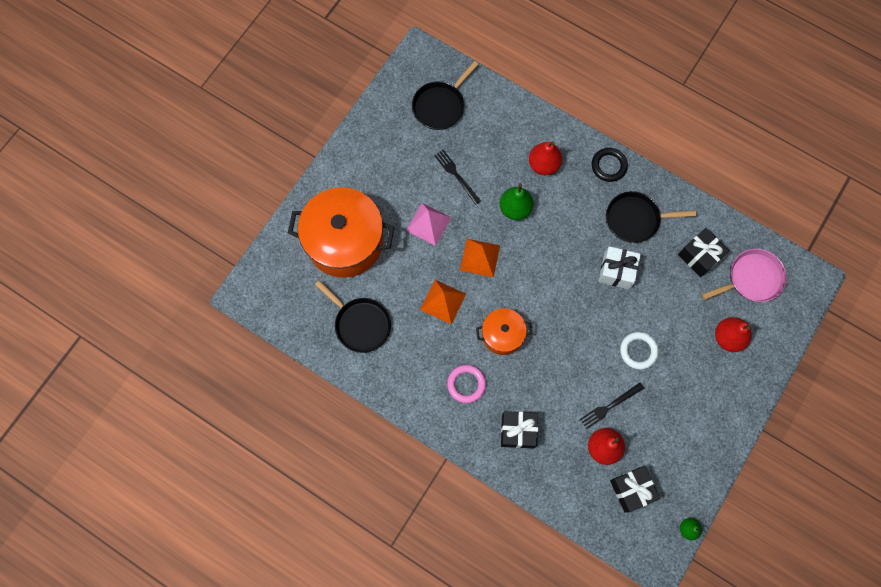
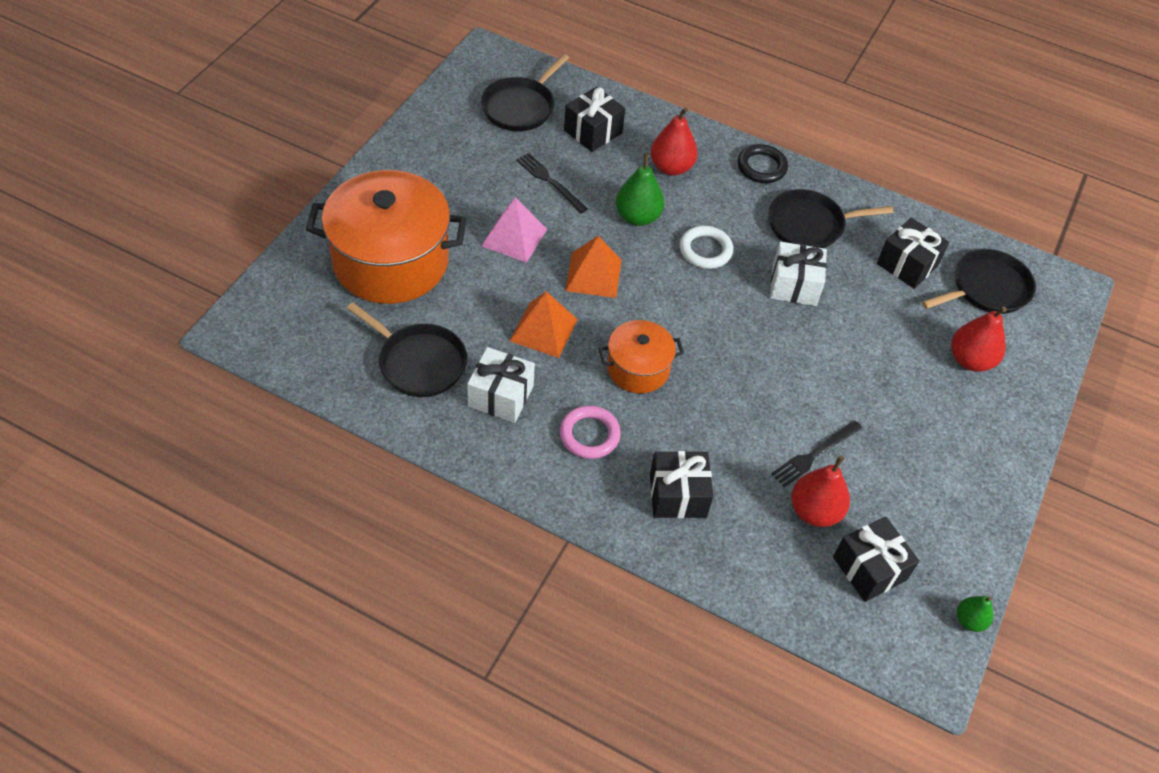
camera: 10 degrees left, 20 degrees down
white ring [620,332,659,370] -> white ring moved to [680,226,733,269]
pink pan [702,249,787,302] -> black pan [922,249,1036,314]
none -> white gift [467,347,535,423]
none -> black gift [564,87,625,152]

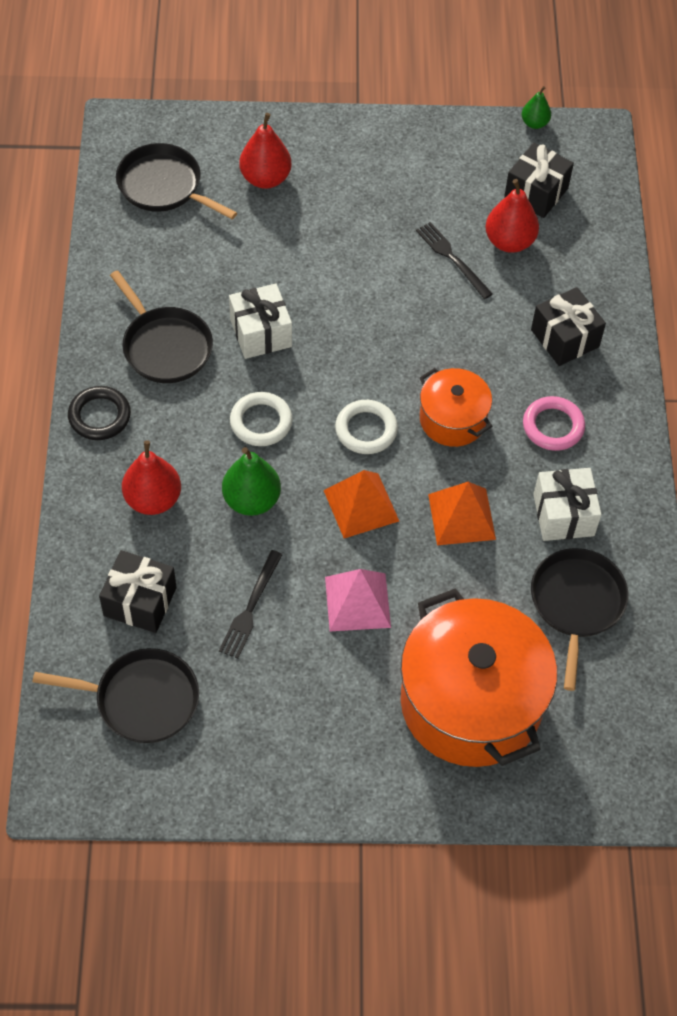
camera: 115 degrees left, 5 degrees up
black fork [771,420,862,487] -> black fork turned 150 degrees counterclockwise [416,222,493,299]
black gift [877,217,949,289] -> none
none -> white ring [335,400,398,454]

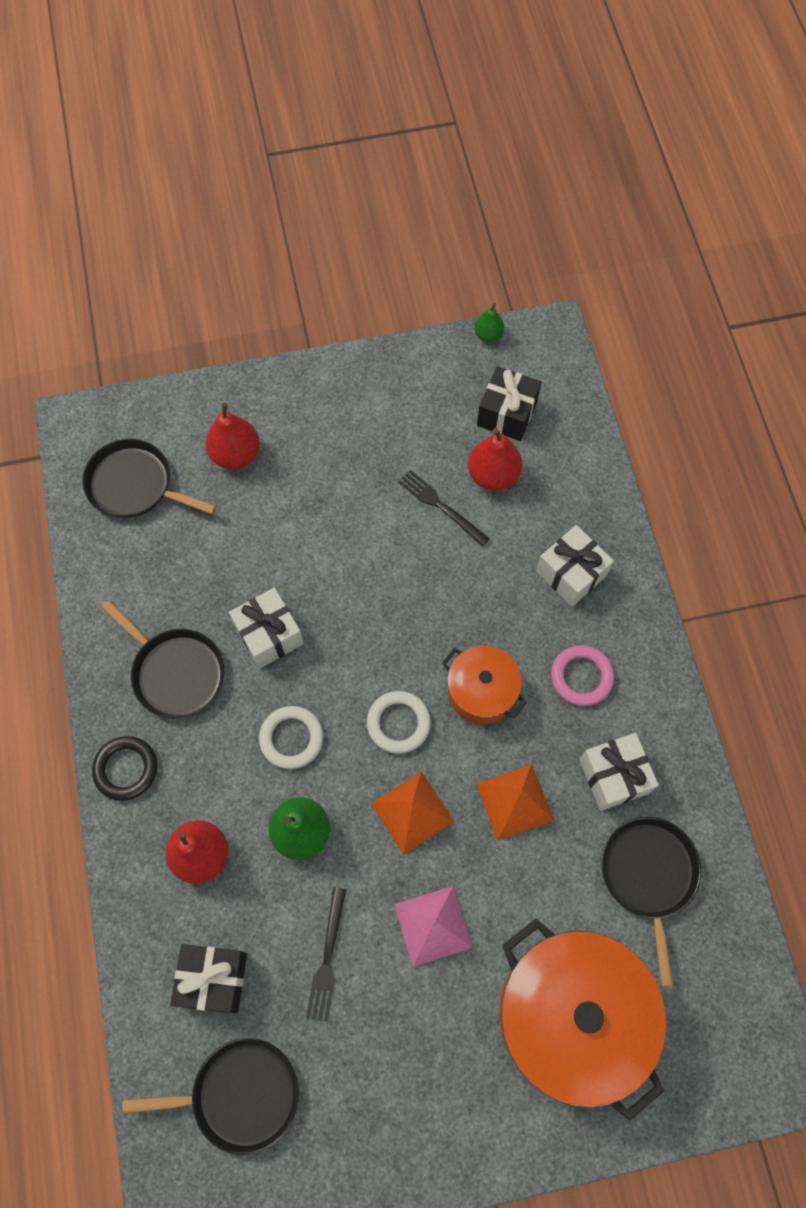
camera: 10 degrees left, 10 degrees up
black gift [531,287,606,366] -> white gift [536,525,614,607]

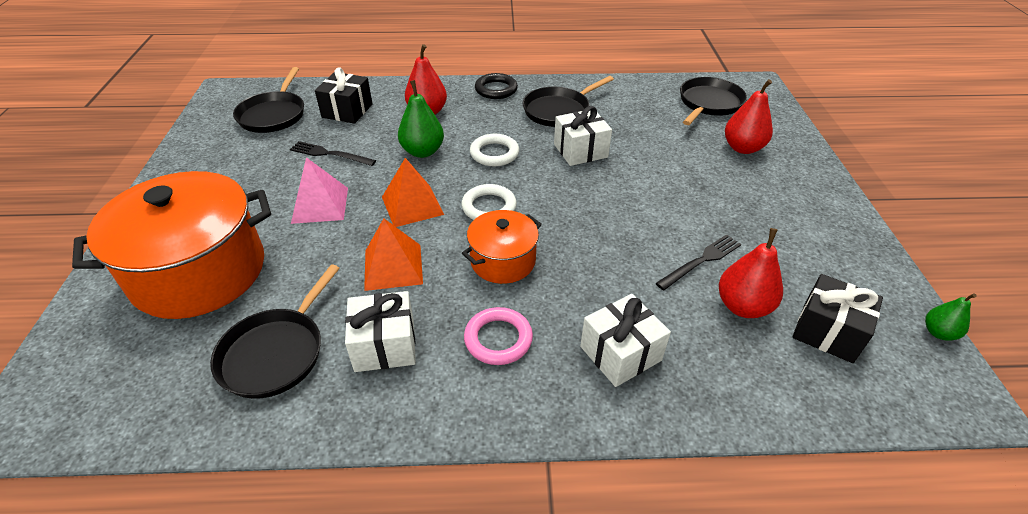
camera: 100 degrees right, 25 degrees down
black pan [601,817,701,986] -> black pan turned 105 degrees clockwise [210,264,340,399]

